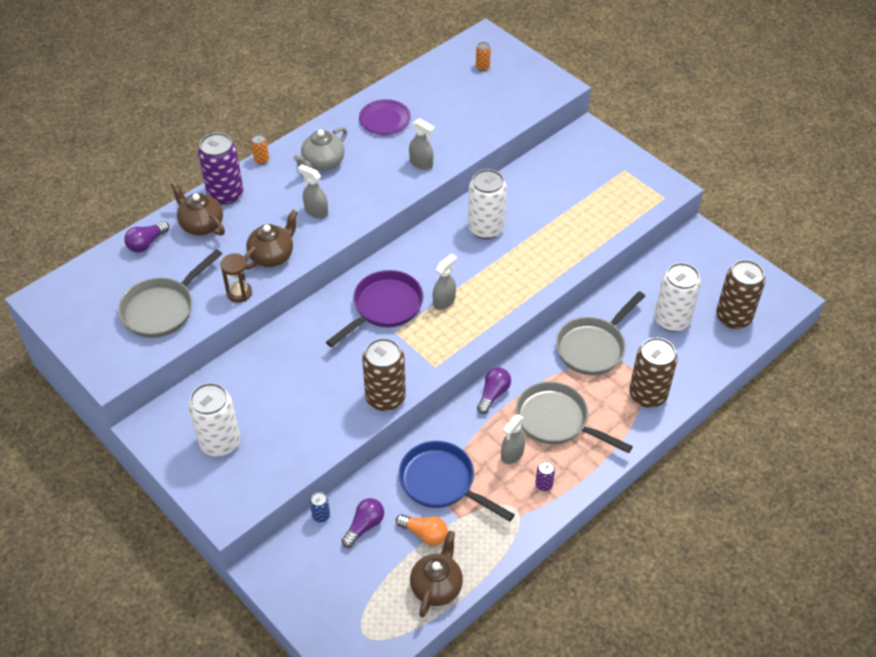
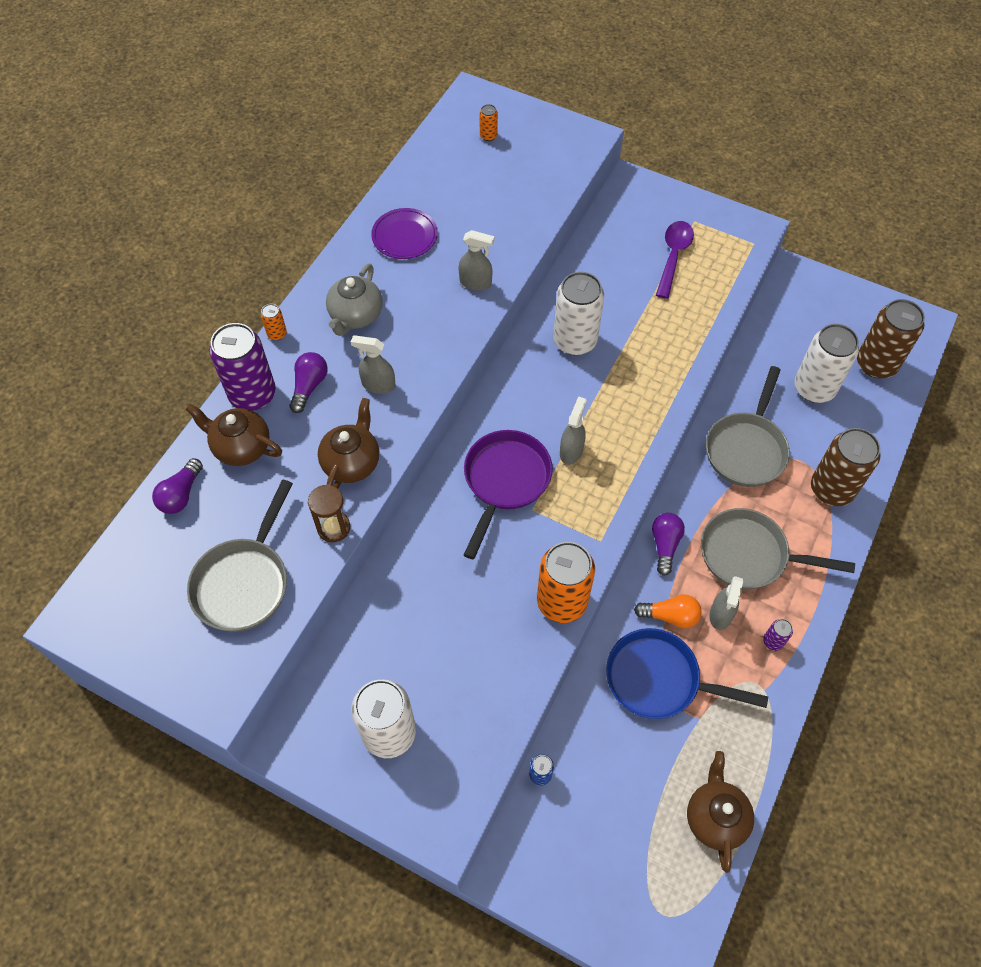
camera: 20 degrees left, 10 degrees up
purple light bulb [341,498,384,548] -> purple light bulb moved to [290,352,328,413]
brown can [362,338,406,411] -> orange can [537,542,595,623]
orange light bulb [396,514,448,546] -> orange light bulb moved to [634,595,702,628]
none -> purple spoon [656,221,694,299]

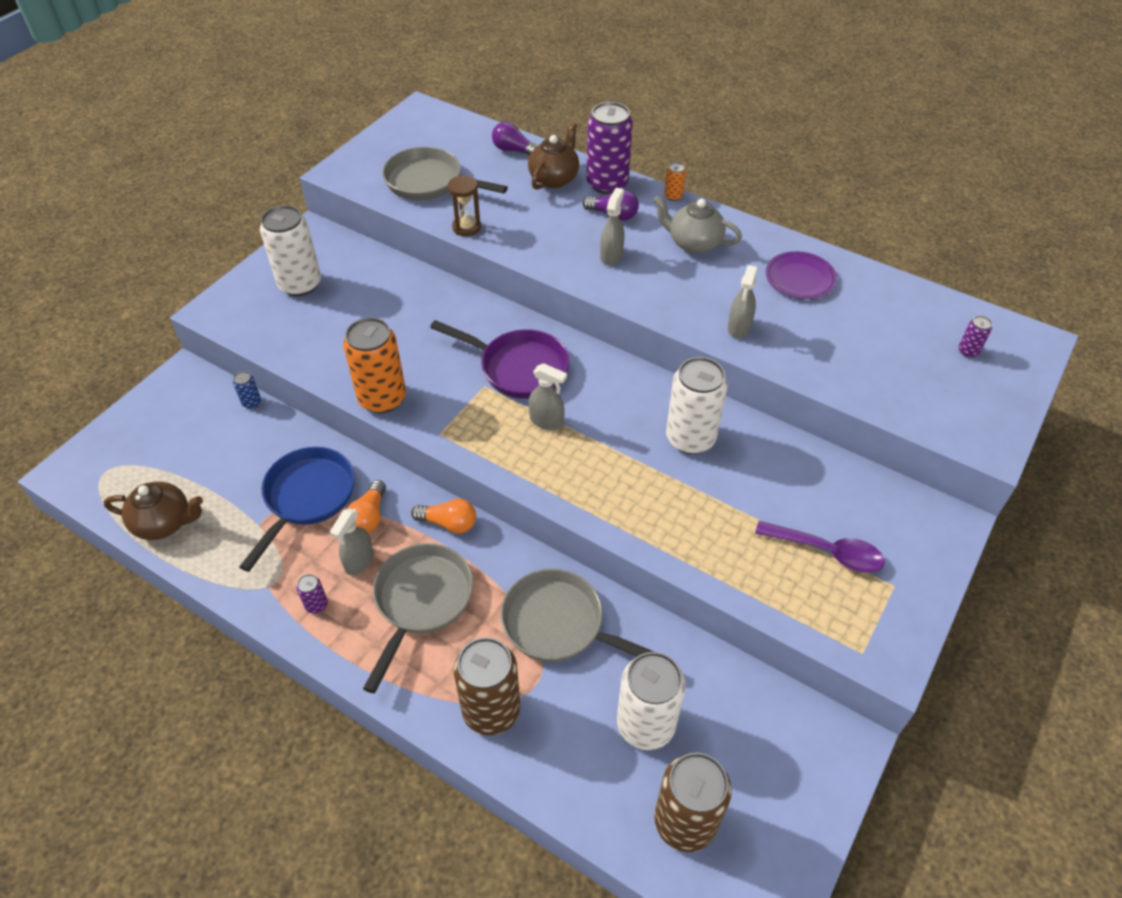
camera: 95 degrees right, 10 degrees down
brown teapot [318,398,379,489] -> none
orange can [479,104,498,141] -> purple can [958,316,992,358]
purple light bulb [652,513,685,576] -> orange light bulb [411,498,476,534]
grey spray bottle [710,576,743,630] -> grey spray bottle turned 90 degrees counterclockwise [330,508,373,576]

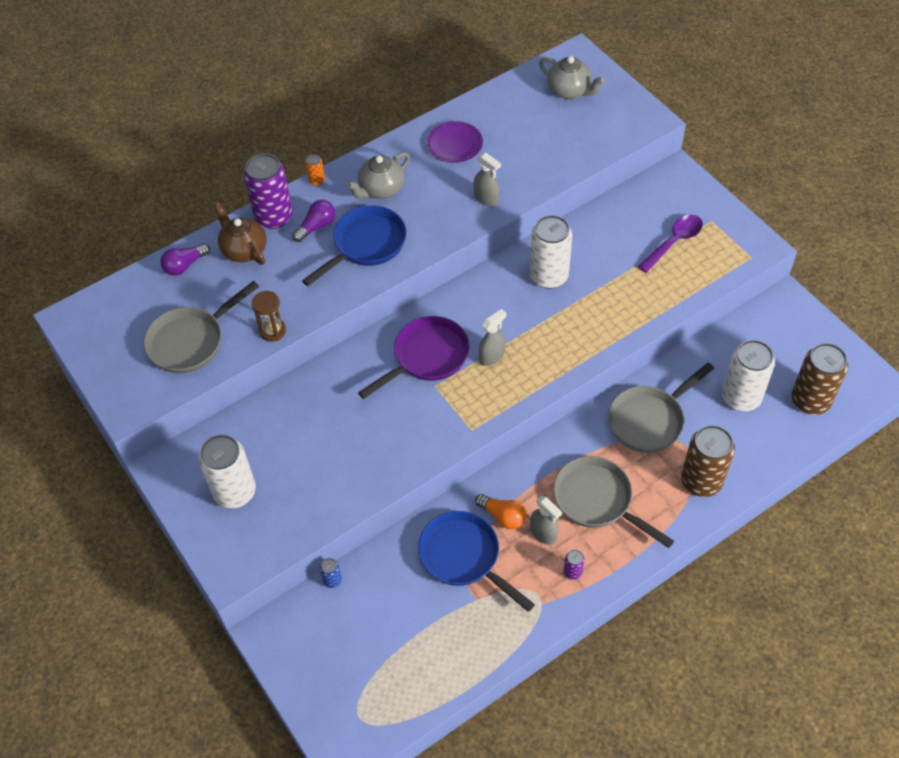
camera: 65 degrees left, 5 degrees up
brown teapot [104,482,203,540] -> none
orange can [343,318,406,413] -> none
orange light bulb [411,498,476,534] -> none
grey spray bottle [600,188,625,265] -> blue pan [302,206,407,286]
purple can [958,316,992,358] -> grey teapot [539,56,605,99]

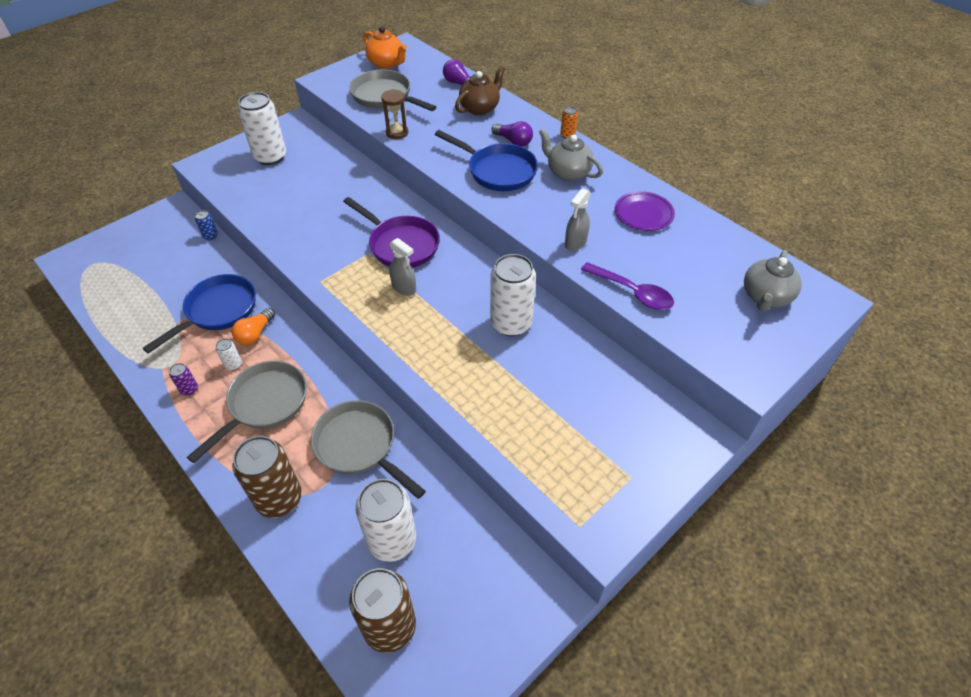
camera: 80 degrees right, 5 degrees down
purple can [244,153,293,229] -> none
grey spray bottle [530,496,562,545] -> white can [216,338,242,370]
purple spoon [638,215,703,273] -> purple spoon moved to [581,262,674,310]
none -> orange teapot [363,26,407,69]

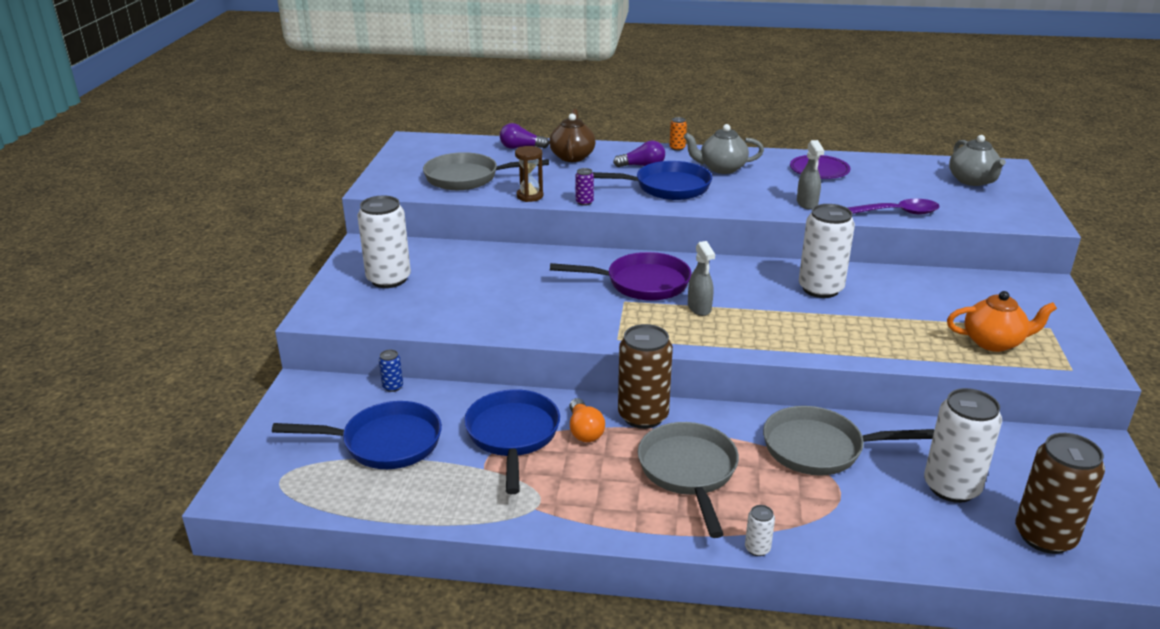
camera: 40 degrees left, 20 degrees down
purple can [169,363,198,395] -> purple can moved to [575,168,594,206]
white can [216,338,242,370] -> white can moved to [745,505,775,556]
brown can [232,436,302,518] -> brown can moved to [618,324,673,429]
orange teapot [363,26,407,69] -> orange teapot moved to [947,291,1057,352]
grey spray bottle [389,238,416,296] -> grey spray bottle turned 75 degrees clockwise [688,241,715,316]
none -> blue pan [272,401,442,469]

